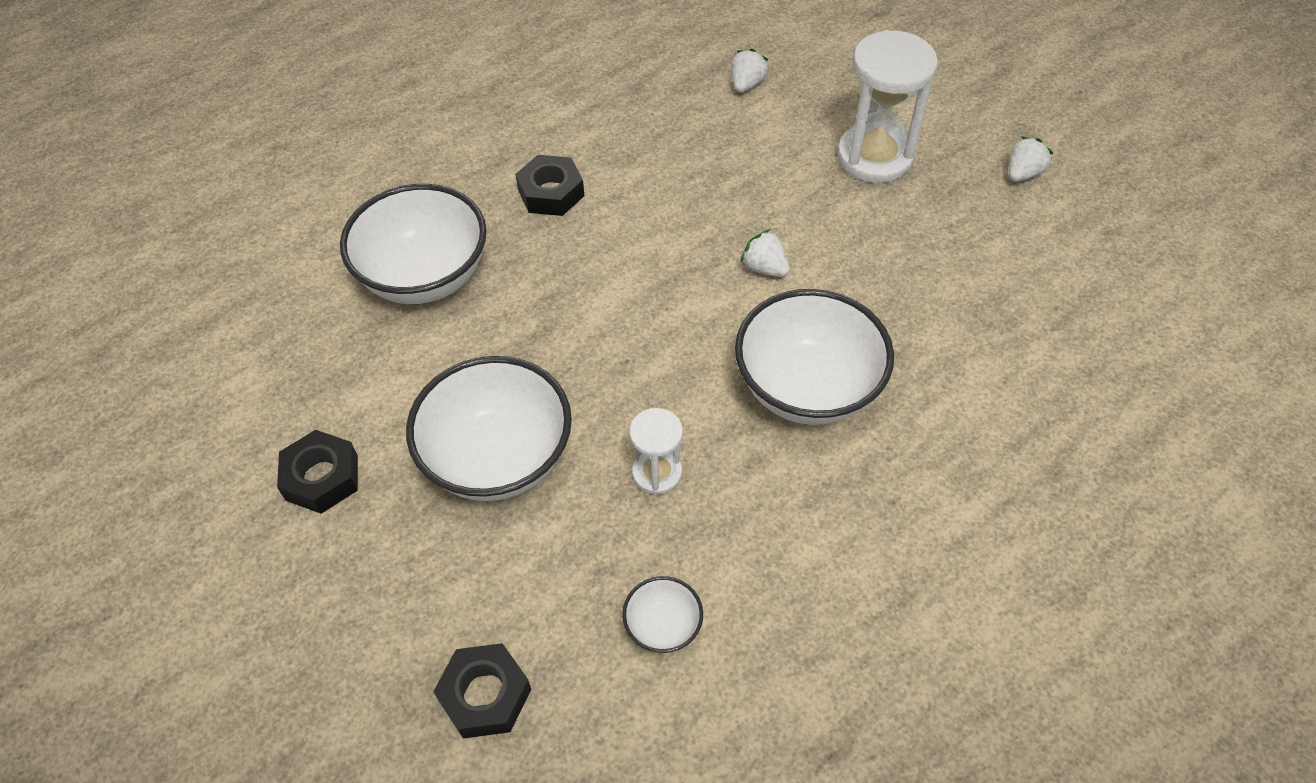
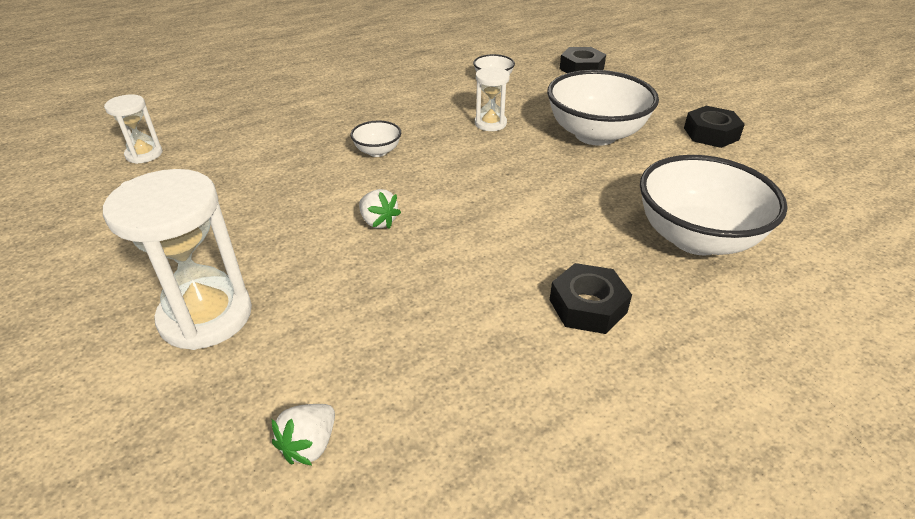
camera: 175 degrees left, 15 degrees down
white bowl [735,289,894,425] -> white bowl [350,121,401,157], size x0.46
white strawberry [1009,136,1053,182] -> none
none -> white hourglass [104,94,162,164]

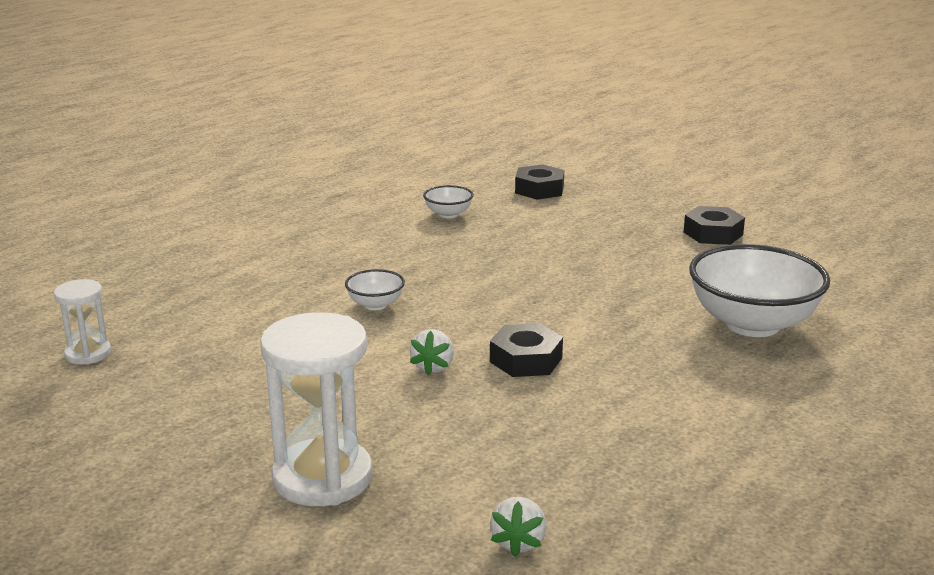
camera: 20 degrees left, 15 degrees down
white strawberry [359,189,401,229] -> white strawberry turned 75 degrees clockwise [410,329,454,376]
white hourglass [475,67,510,131] -> none
white bowl [547,70,659,146] -> none
black nut [550,263,632,334] -> black nut moved to [490,323,563,377]

